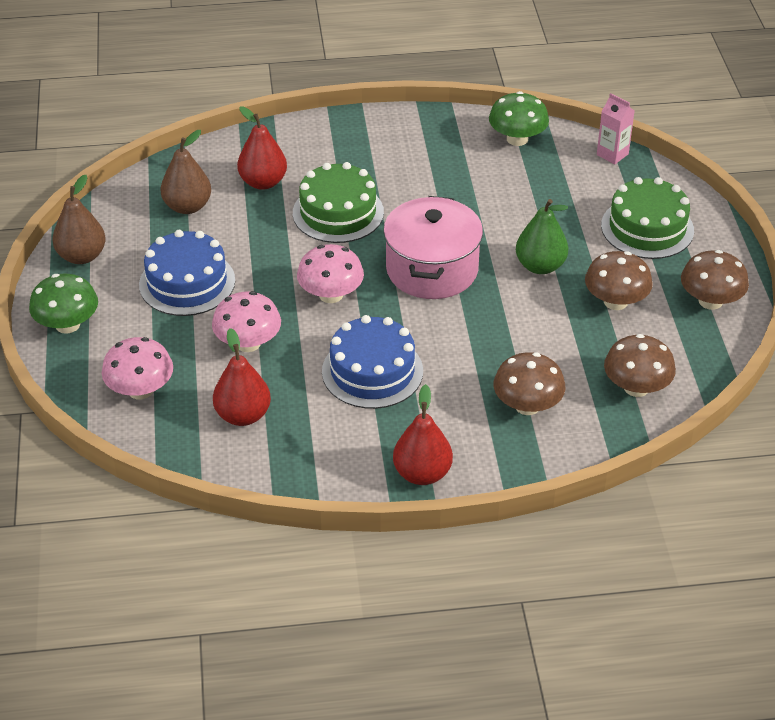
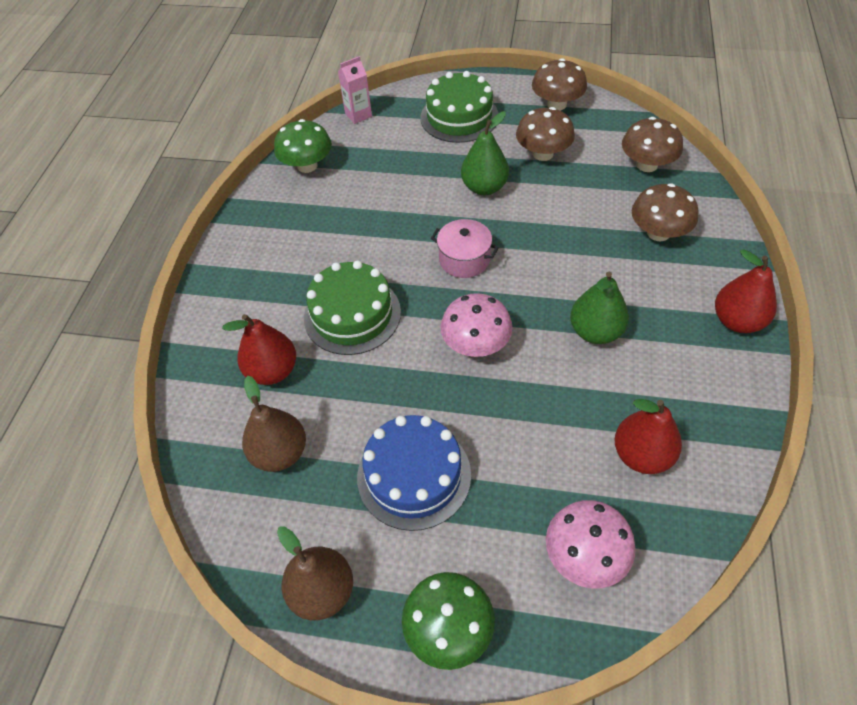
camera: 70 degrees left, 10 degrees up
pink mushroom [212,291,281,352] -> none
blue cake [322,315,423,409] -> green pear [570,271,629,344]
pink pot [383,196,483,299] -> pink pot [431,219,499,278], size x0.57

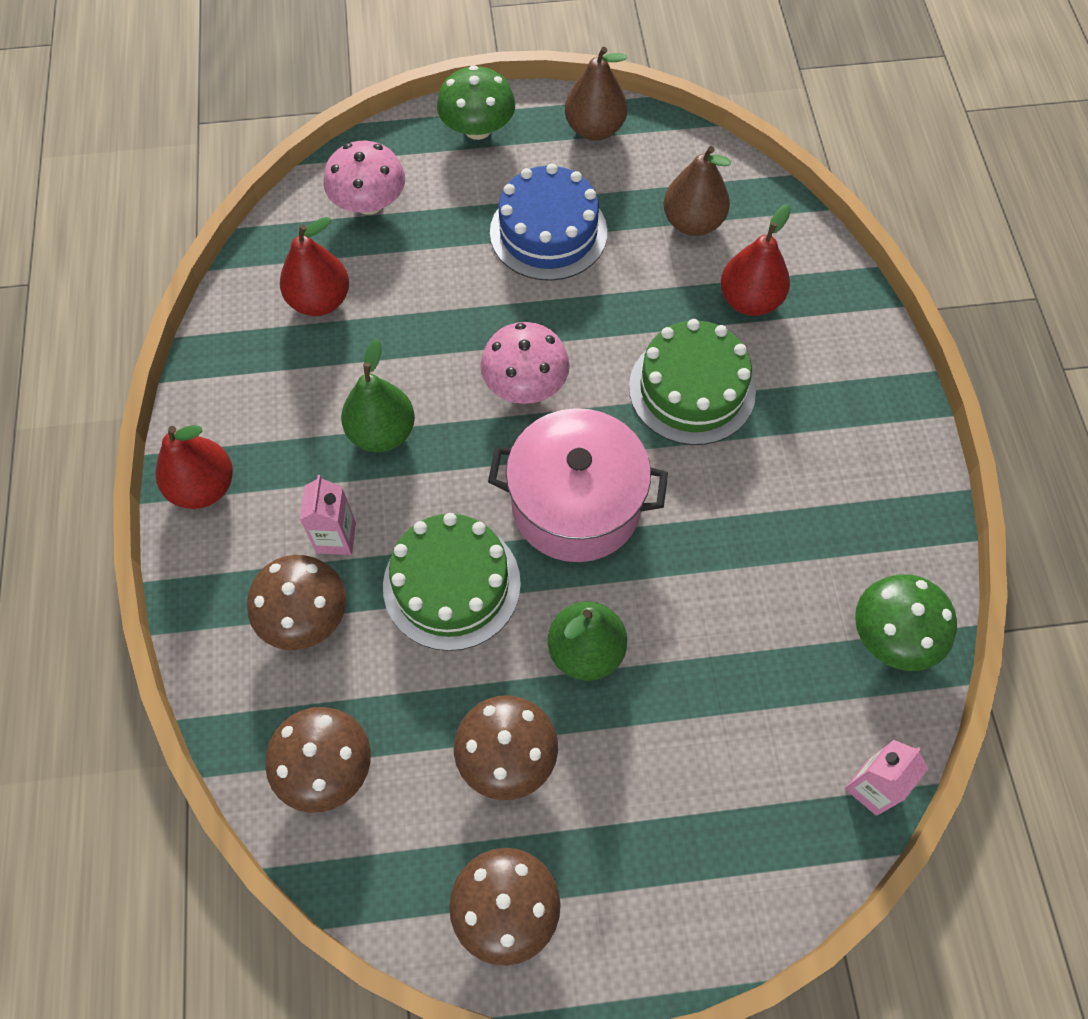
camera: 160 degrees right, 10 degrees up
green cake [421,71,499,143] -> green cake moved to [383,513,521,651]
pink pot [431,219,499,278] -> pink pot [488,408,668,562], size x1.77
none -> pink carton [299,475,356,555]

